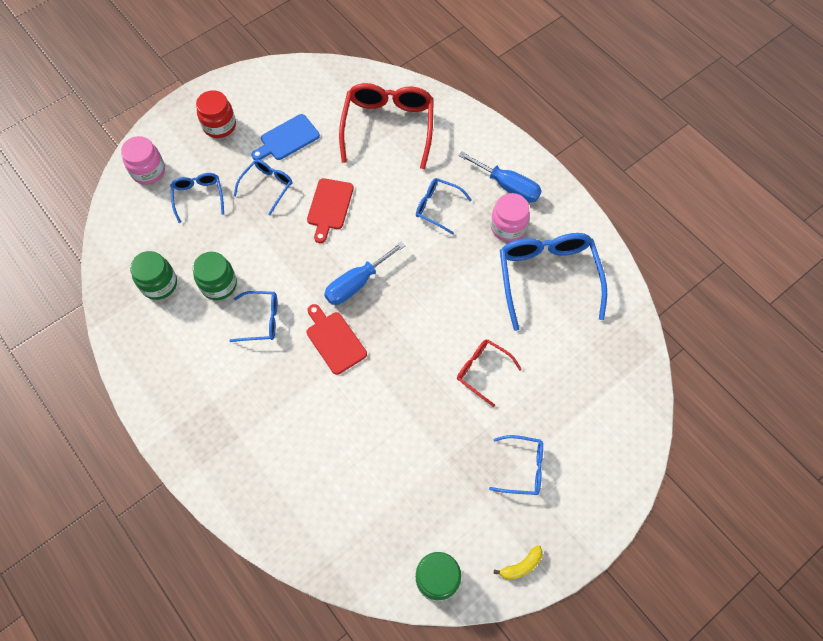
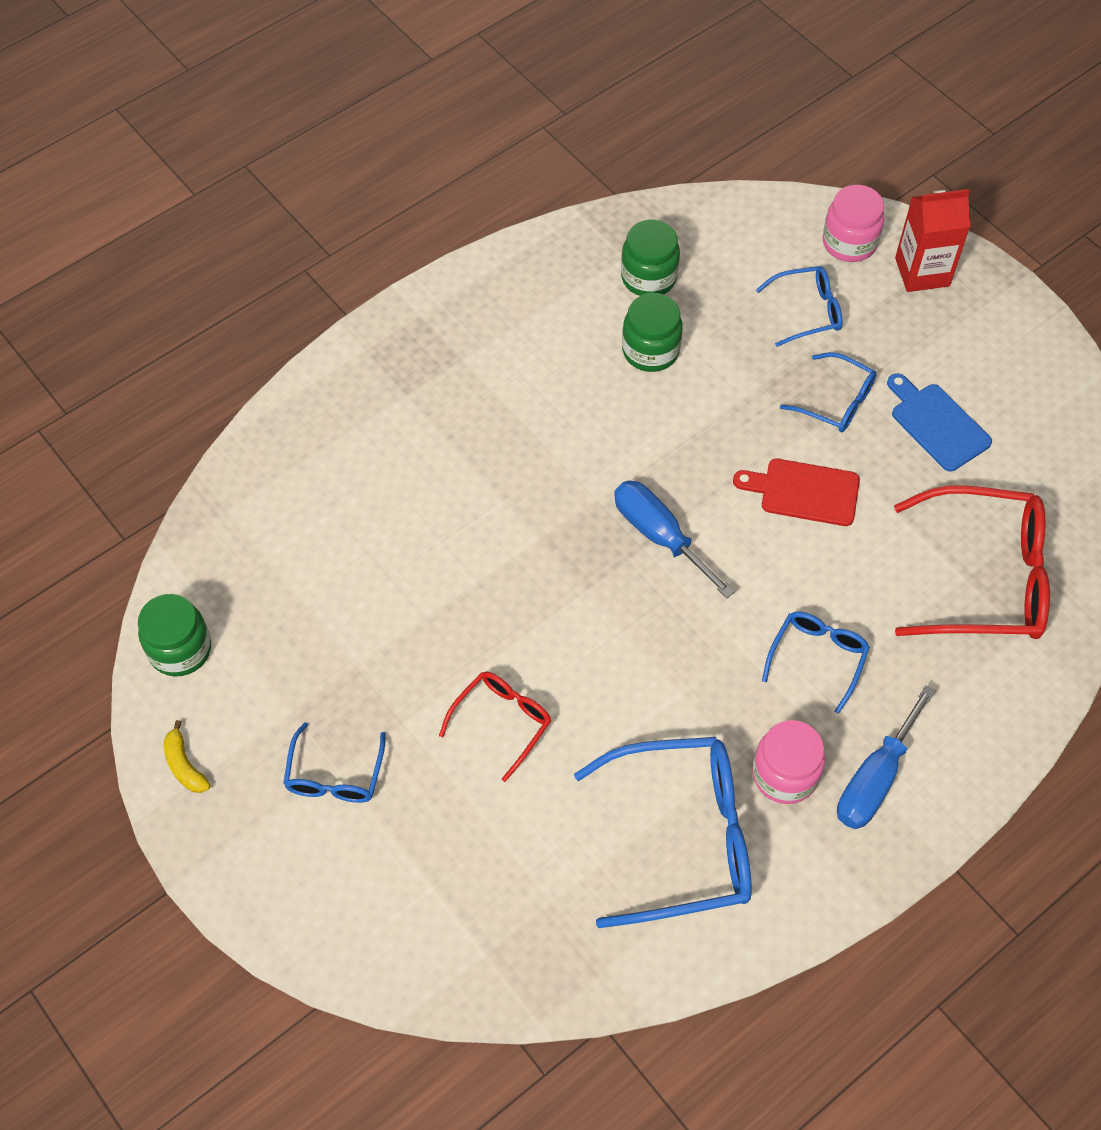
camera: 90 degrees right, 5 degrees down
red jar [196,90,236,138] -> none
blue glasses [230,291,277,342] -> none
red cutting board [306,304,367,375] -> none
none -> red carton [895,189,970,292]

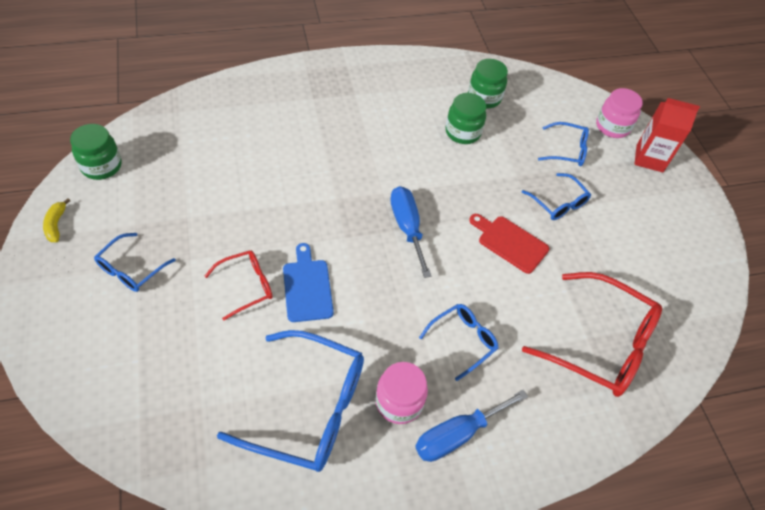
camera: 20 degrees right, 5 degrees down
blue cutting board [887,373,992,472] -> blue cutting board moved to [283,243,334,322]

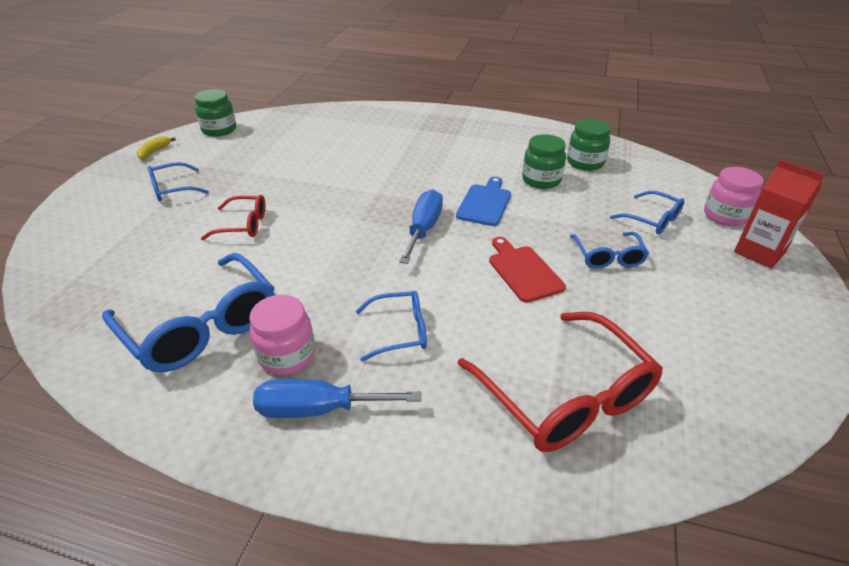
camera: 35 degrees right, 15 degrees down
blue cutting board [283,243,334,322] -> blue cutting board moved to [456,177,511,226]

